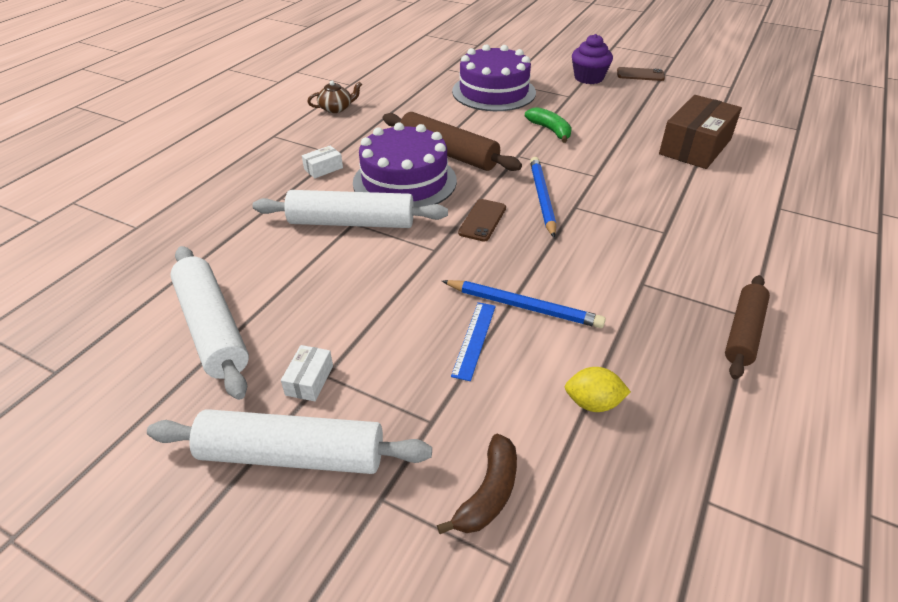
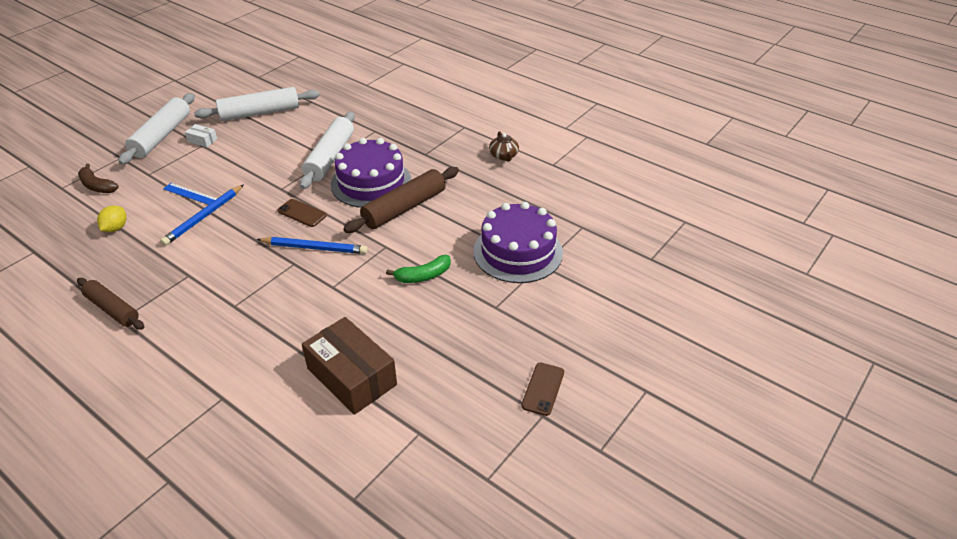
camera: 100 degrees right, 0 degrees up
white box [302,145,343,178] -> none
purple cupcake [572,34,613,84] -> none

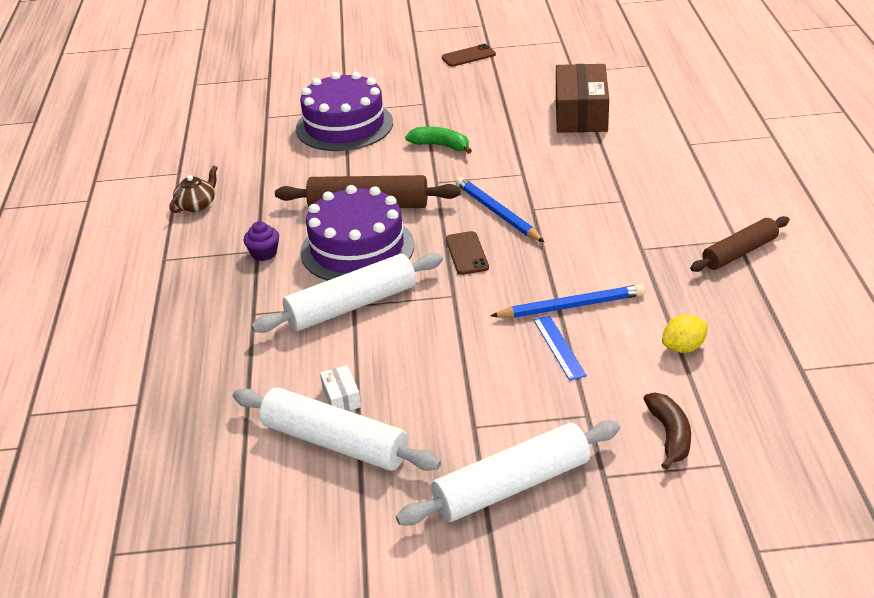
camera: 130 degrees left, 5 degrees down
brown rolling pin [77,278,144,330] -> brown rolling pin turned 60 degrees clockwise [690,216,789,272]
white box [185,124,217,147] -> white box moved to [320,365,361,411]
none -> purple cupcake [243,221,279,261]

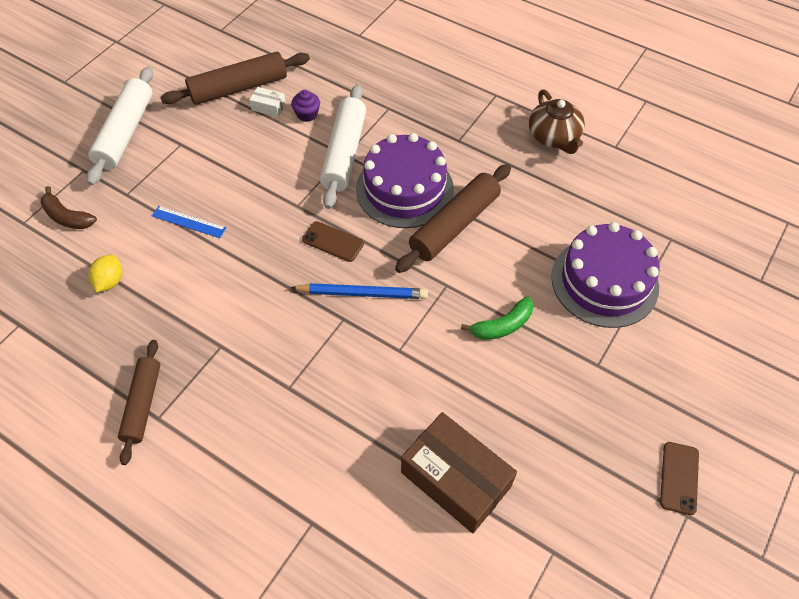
camera: 125 degrees right, 20 degrees up
brown teapot [169,166,217,213] -> brown teapot [529,90,585,154], size x1.51
white rolling pin [233,387,441,471] -> brown rolling pin [160,52,310,105]
purple cupcake [243,221,279,261] -> purple cupcake moved to [291,90,320,122]
blue pencil [490,284,645,318] -> none

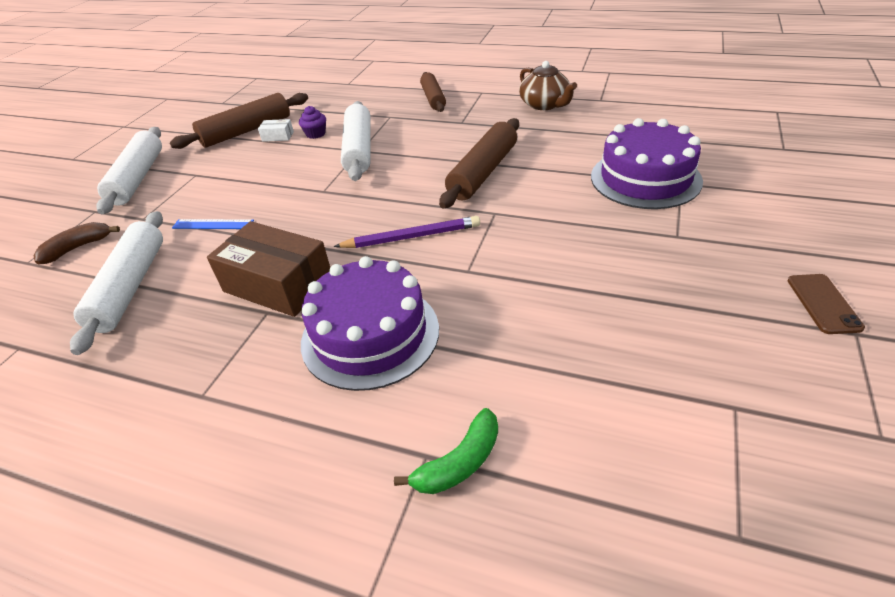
camera: 10 degrees left, 15 degrees down
brown banana [40,186,97,229] -> brown banana turned 120 degrees clockwise [33,222,120,265]
yellow lemon [89,255,122,292] -> white rolling pin [70,211,163,355]
brown rolling pin [118,340,160,465] -> brown rolling pin moved to [420,72,446,112]
blue pencil [290,283,428,299] -> purple pencil [334,216,480,248]
brown phone [302,221,364,262] -> none
purple cake [356,133,454,228] -> purple cake moved to [301,256,439,391]
brown box [401,412,517,533] -> brown box moved to [207,221,330,317]
green banana [461,296,533,340] -> green banana moved to [394,408,498,494]

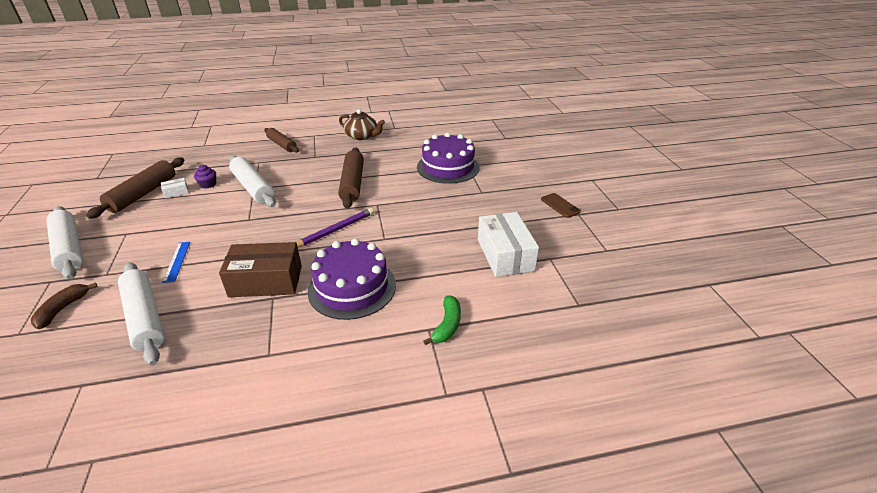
camera: 35 degrees left, 5 degrees down
blue ruler [172,219,254,229] -> blue ruler turned 75 degrees counterclockwise [162,242,190,283]
none -> white box [478,212,539,277]

